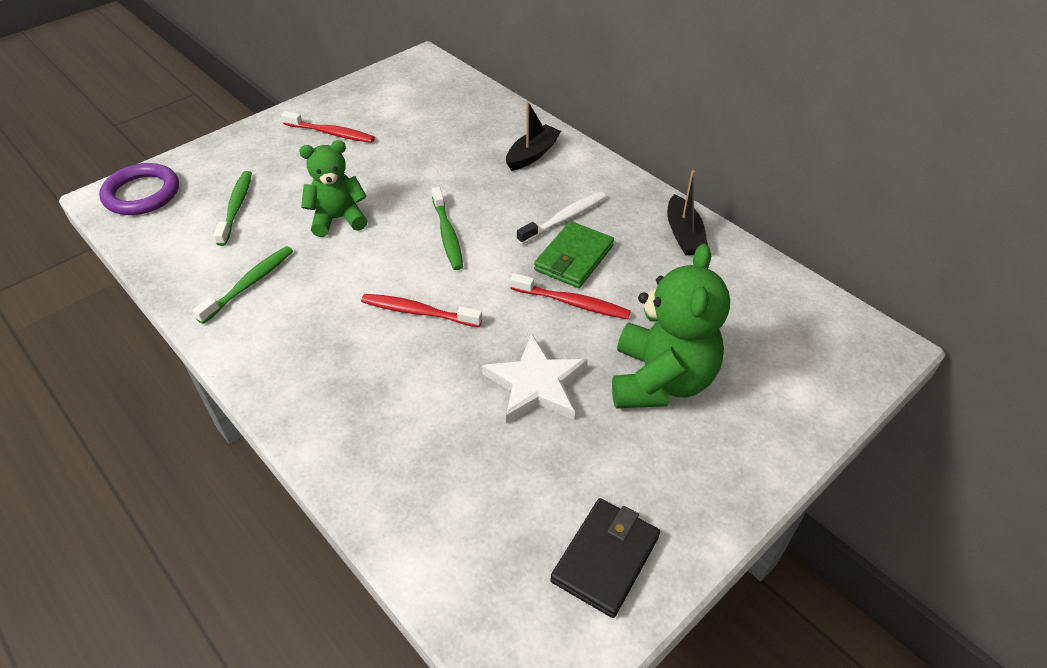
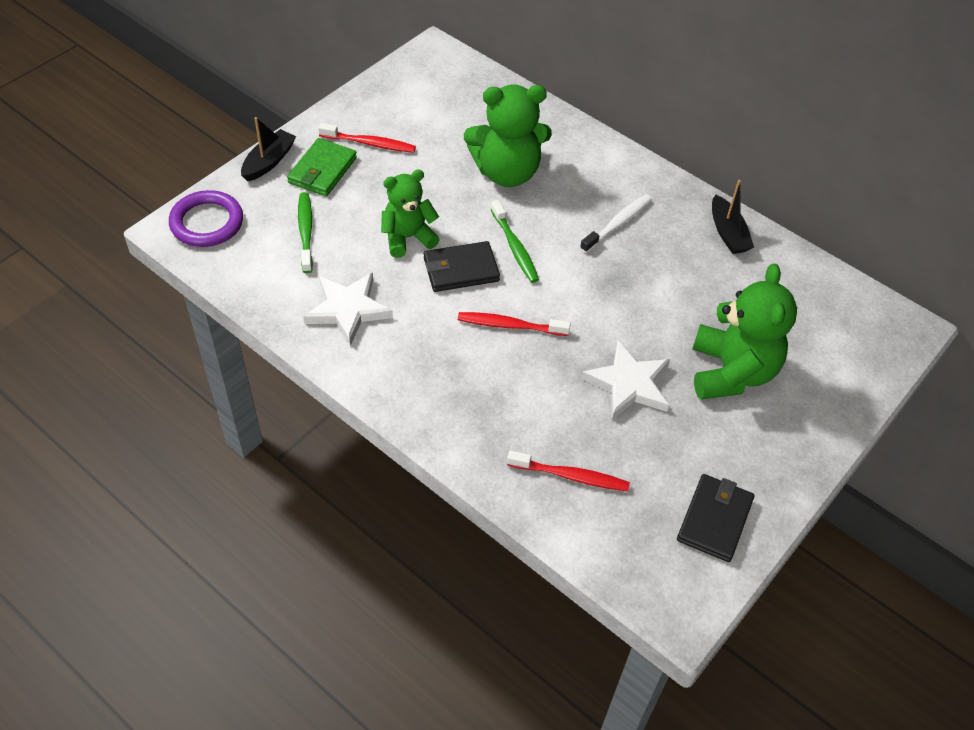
camera: 10 degrees left, 5 degrees up
green toothbrush [192,246,293,324] -> white star [303,273,393,346]
black boat [506,101,561,171] -> black boat moved to [241,117,296,181]
red toothbrush [510,273,631,319] -> red toothbrush moved to [507,450,630,491]
green wallet [534,221,614,288] -> green wallet moved to [287,138,357,196]
none -> black wallet [424,241,500,292]
none -> green teddy bear [464,84,552,187]

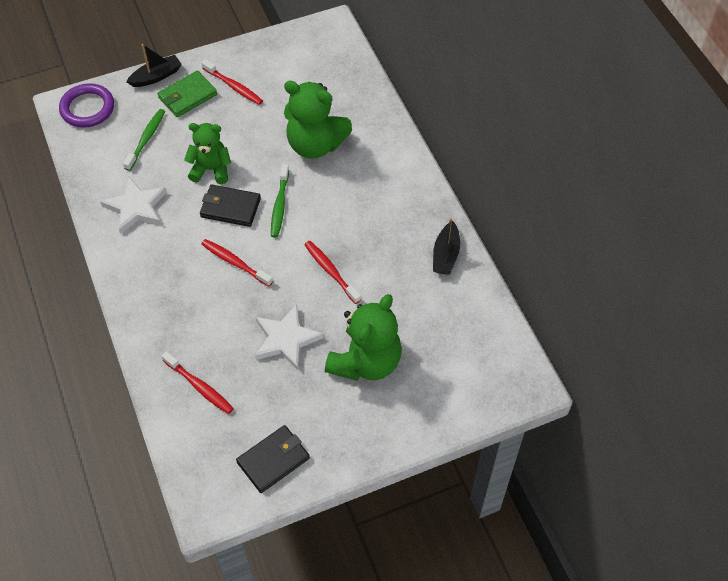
camera: 30 degrees right, 5 degrees up
white toothbrush [580,194,652,253] -> none
none -> red toothbrush [304,241,361,304]

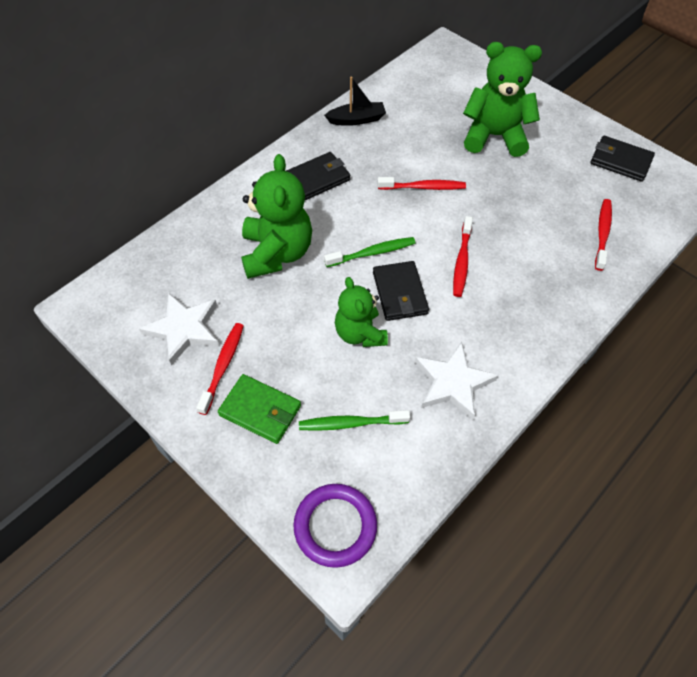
camera: 115 degrees left, 0 degrees up
black boat [126,44,182,87] -> none
white star [255,304,324,370] -> white star moved to [139,293,219,365]
red toothbrush [304,241,361,304] -> red toothbrush turned 120 degrees counterclockwise [377,177,466,190]
none -> black wallet [286,152,350,200]

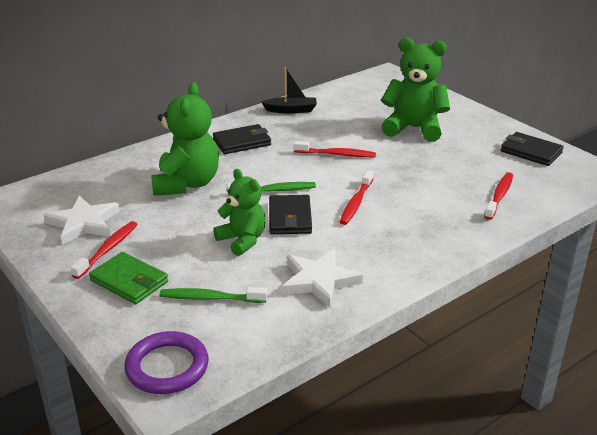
camera: 10 degrees right, 25 degrees down
green teddy bear [335,277,388,347] -> green teddy bear turned 150 degrees clockwise [213,169,266,256]

